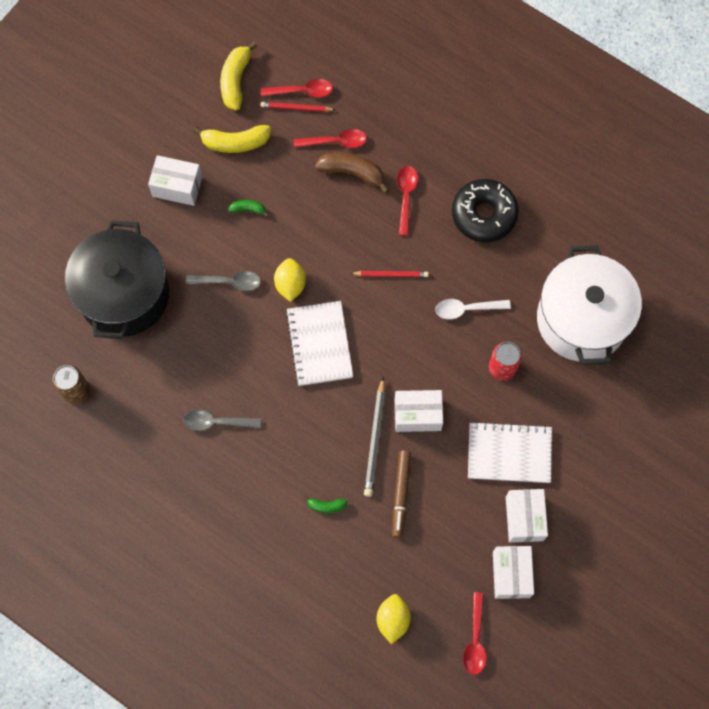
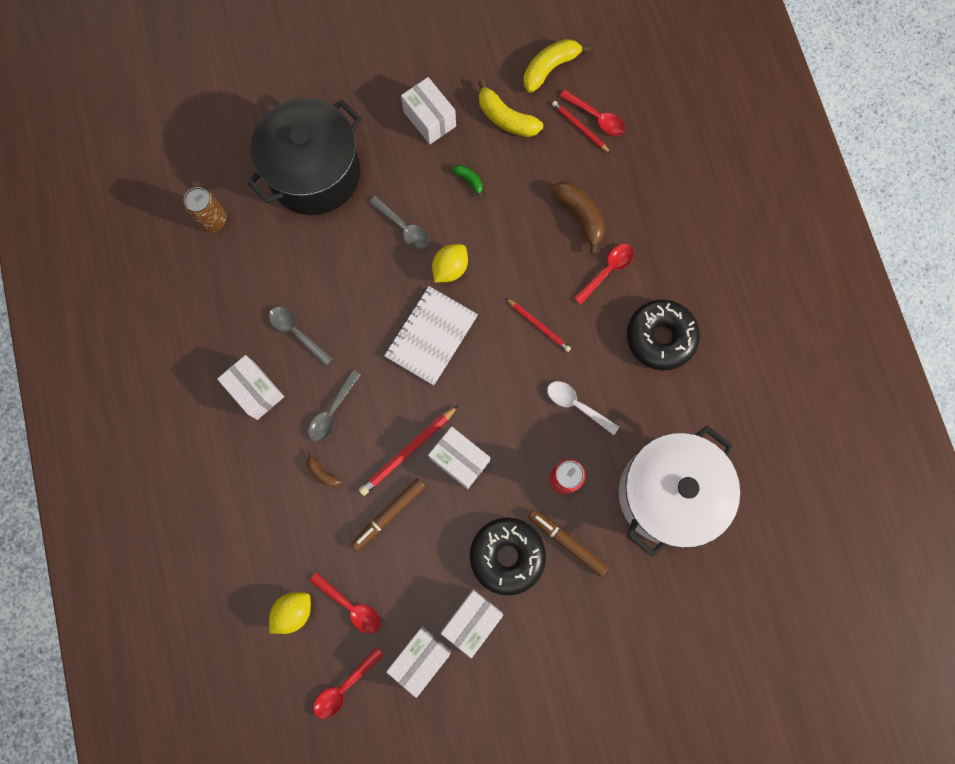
camera: 40 degrees right, 5 degrees up
red spoon [294,129,367,148] -> red spoon moved to [309,573,381,634]
green banana [303,496,347,513] -> brown banana [307,451,341,487]
grey pencil [364,377,385,497] -> red pencil [359,405,458,496]
white notebook [468,421,552,483] -> black donut [470,517,546,596]
none -> white box [217,355,284,420]
none -> grey spoon [308,370,361,442]
none -> brown marker [528,510,608,577]

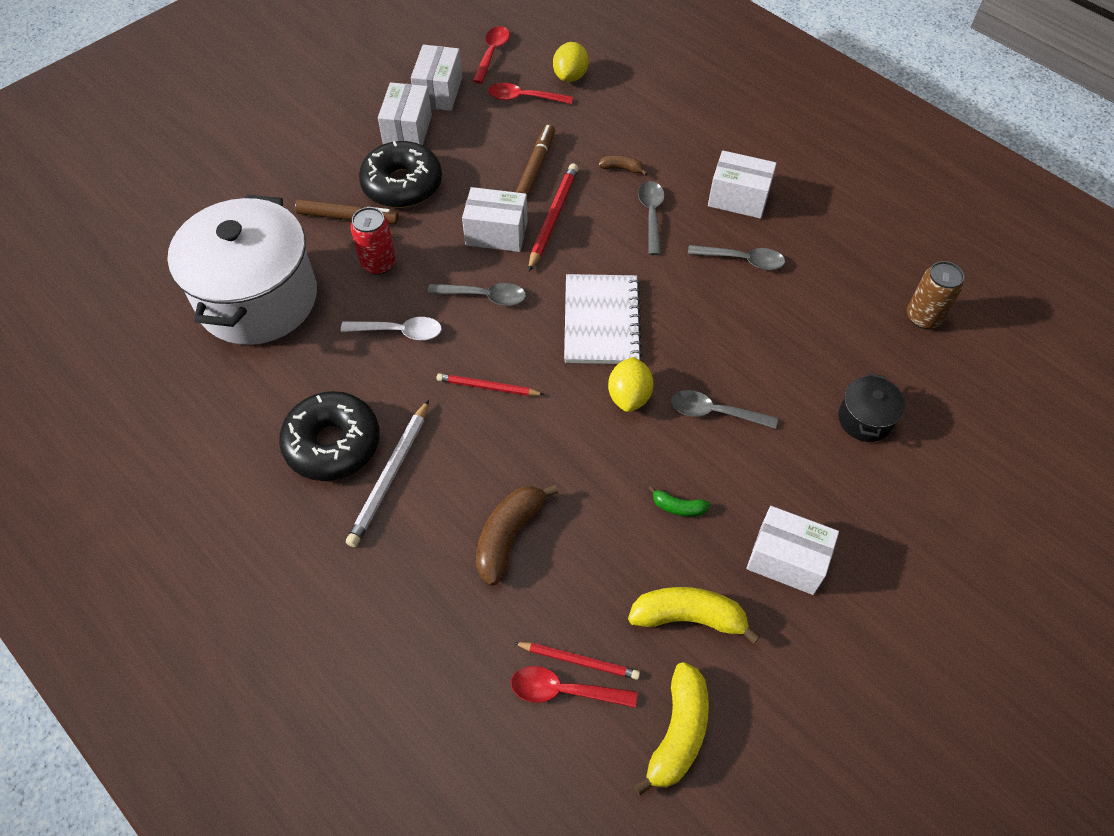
camera: 150 degrees right, 20 degrees down
black pot [247,98,362,215] -> black pot [838,373,905,442], size x0.42
brown banana [551,182,605,255] -> brown banana turned 90 degrees clockwise [476,485,558,585]
red spoon [574,244,634,304] -> none
none -> white pencil [346,400,429,547]
none -> grey spoon [428,283,526,306]

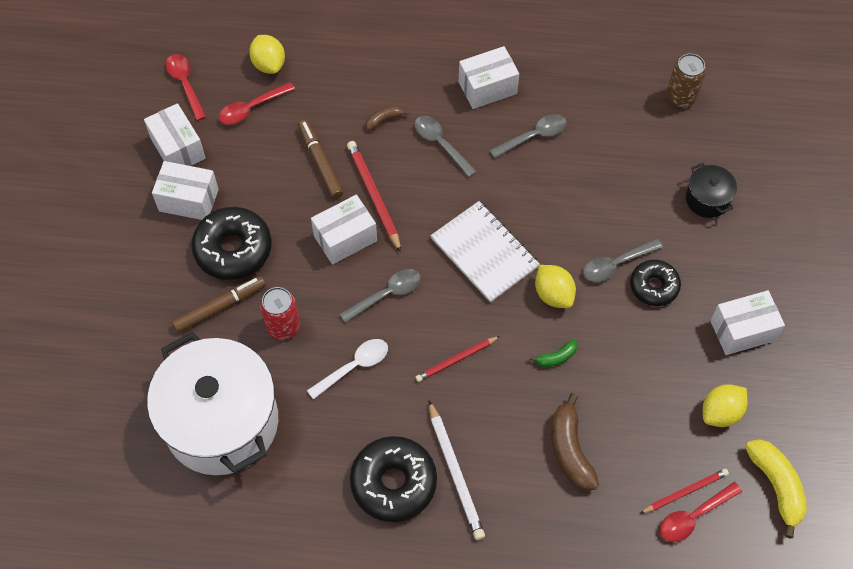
camera: 40 degrees left, 5 degrees up
white box [378,82,432,145] -> white box turned 45 degrees counterclockwise [152,161,219,220]
yellow banana [628,587,760,644] -> yellow lemon [703,384,748,427]
green banana [648,485,710,517] -> green banana moved to [530,340,577,367]
none -> black donut [630,260,681,306]

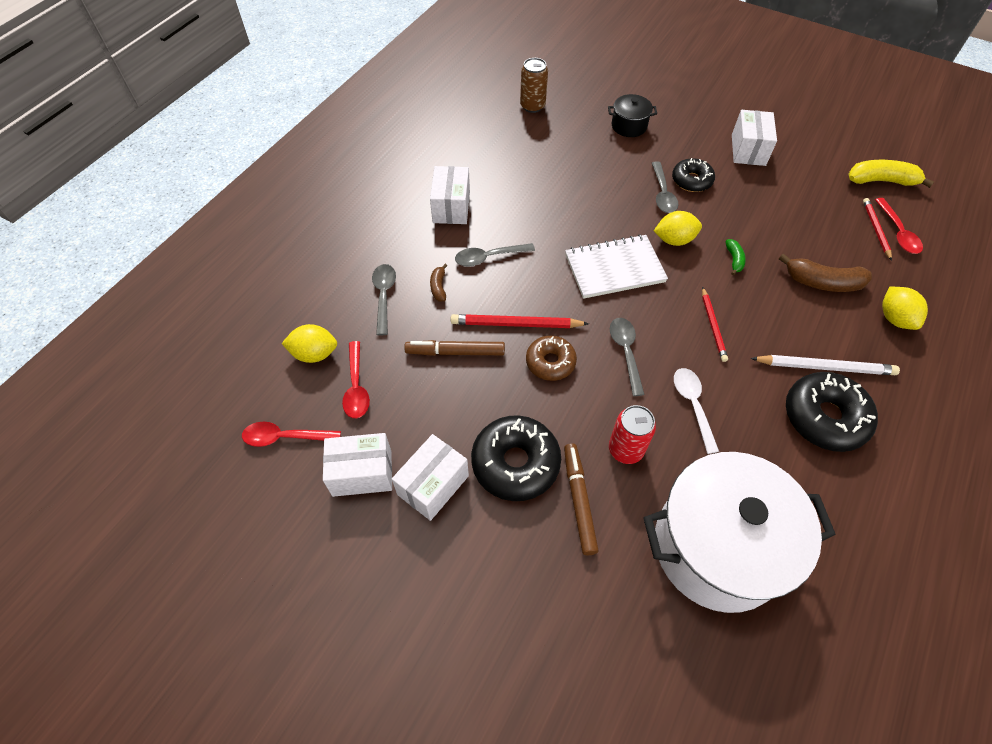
camera: 65 degrees left, 5 degrees down
white box [311,195,377,265] -> brown donut [526,336,577,381]
grey spoon [489,114,567,158] -> grey spoon moved to [372,264,396,335]
yellow lemon [703,384,748,427] -> yellow lemon moved to [882,287,928,330]

